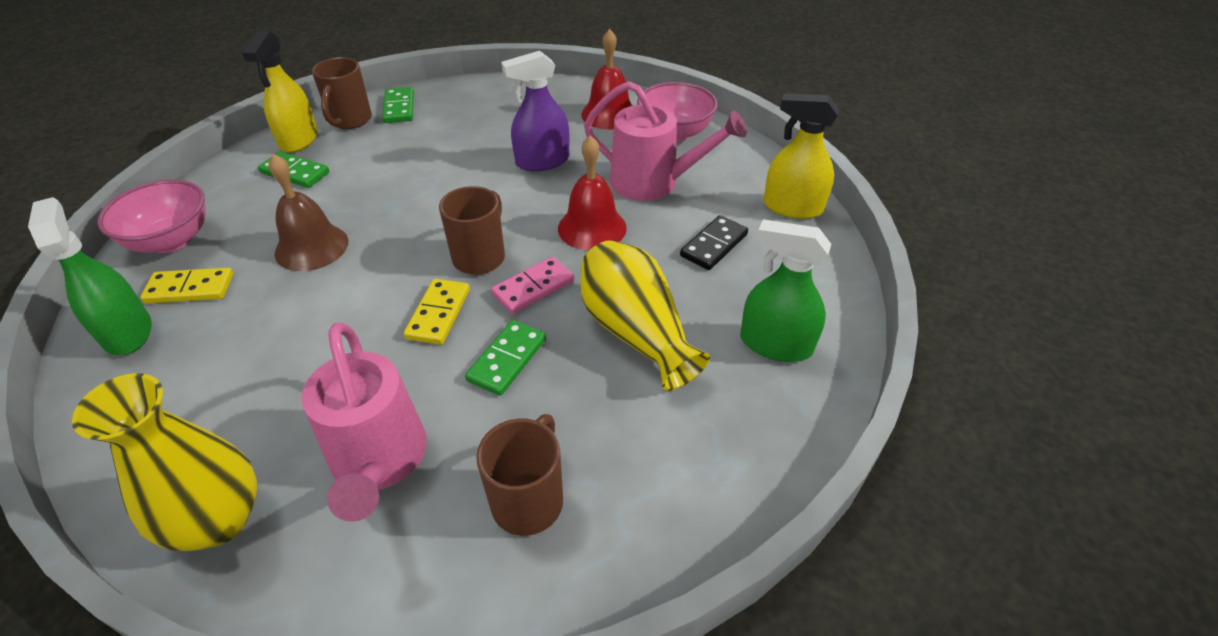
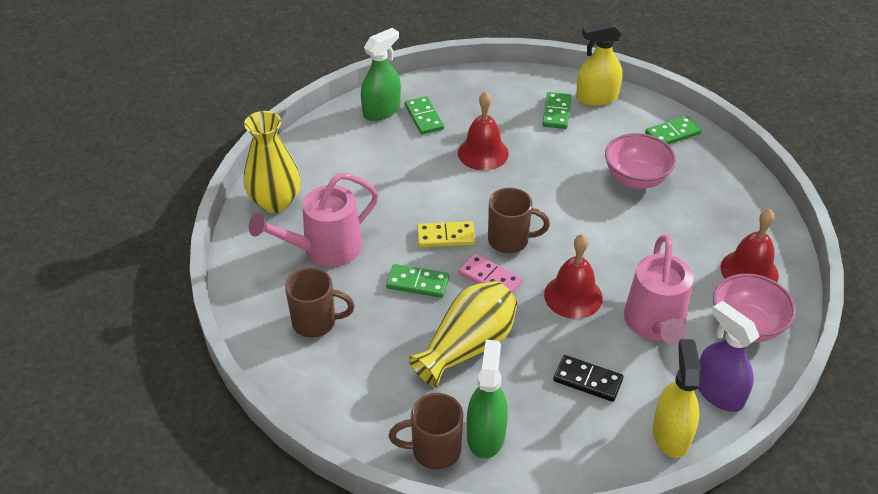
camera: 75 degrees right, 0 degrees up
pink bowl [97,180,205,253] -> pink bowl moved to [605,133,676,189]
yellow domino [140,268,234,304] -> green domino [405,96,444,135]
brown bell [269,154,348,271] -> red bell [458,91,509,170]
brown mug [312,57,372,129] -> brown mug moved to [389,393,463,470]
purple spray bottle [501,51,570,171] -> purple spray bottle moved to [698,301,759,412]

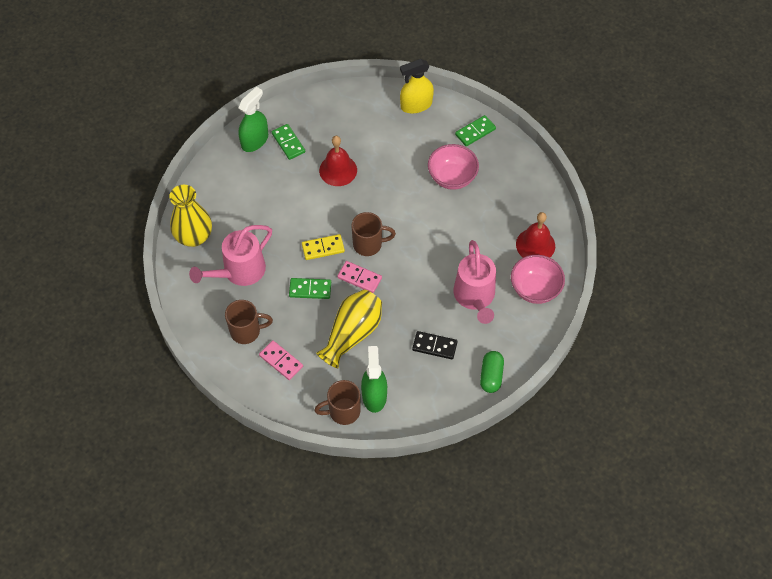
camera: 10 degrees left, 15 degrees up
green domino [542,92,571,129] -> none
red bell [544,234,603,319] -> none
yellow spray bottle [653,339,701,458] -> green capsule [480,351,504,393]
purple spray bottle [698,301,759,412] -> none
none -> pink domino [259,340,303,380]

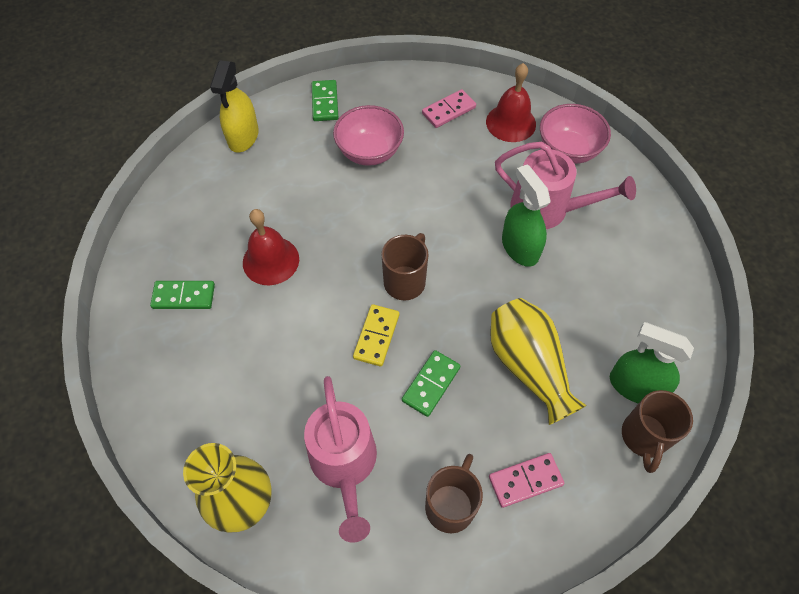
camera: 60 degrees left, 0 degrees up
green spray bottle [238,87,268,152] -> green spray bottle moved to [502,164,551,267]
pink domino [337,261,382,293] -> pink domino moved to [422,89,476,128]
black domino [412,331,458,359] -> none
green capsule [480,351,504,393] -> none

